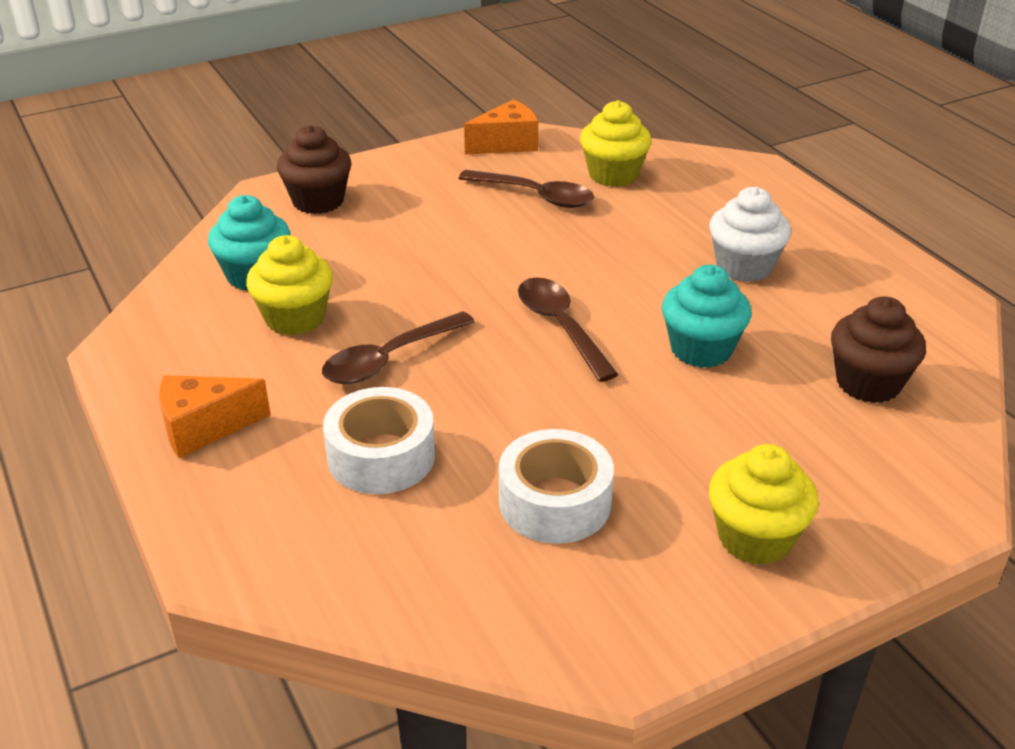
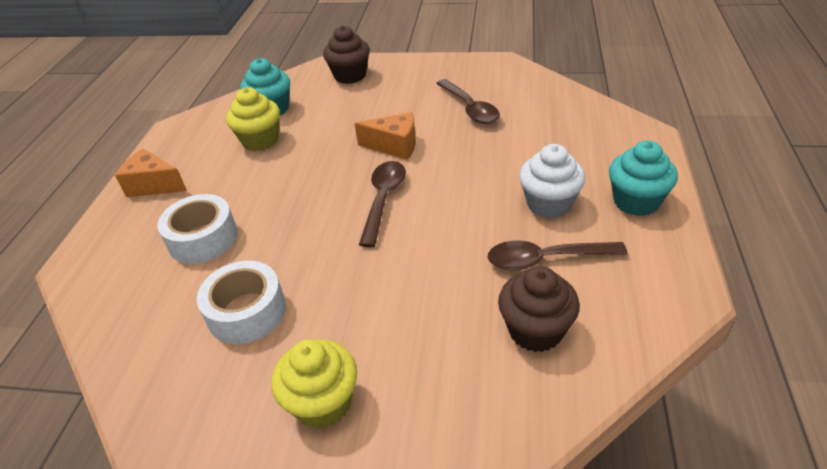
camera: 40 degrees right, 5 degrees up
brown spoon [322,311,475,384] -> brown spoon moved to [488,240,627,270]
orange cheese [464,99,538,154] -> orange cheese moved to [354,112,416,160]
yellow cupcake [580,100,651,187] -> none
turquoise cupcake [662,265,751,368] -> turquoise cupcake moved to [609,141,678,216]

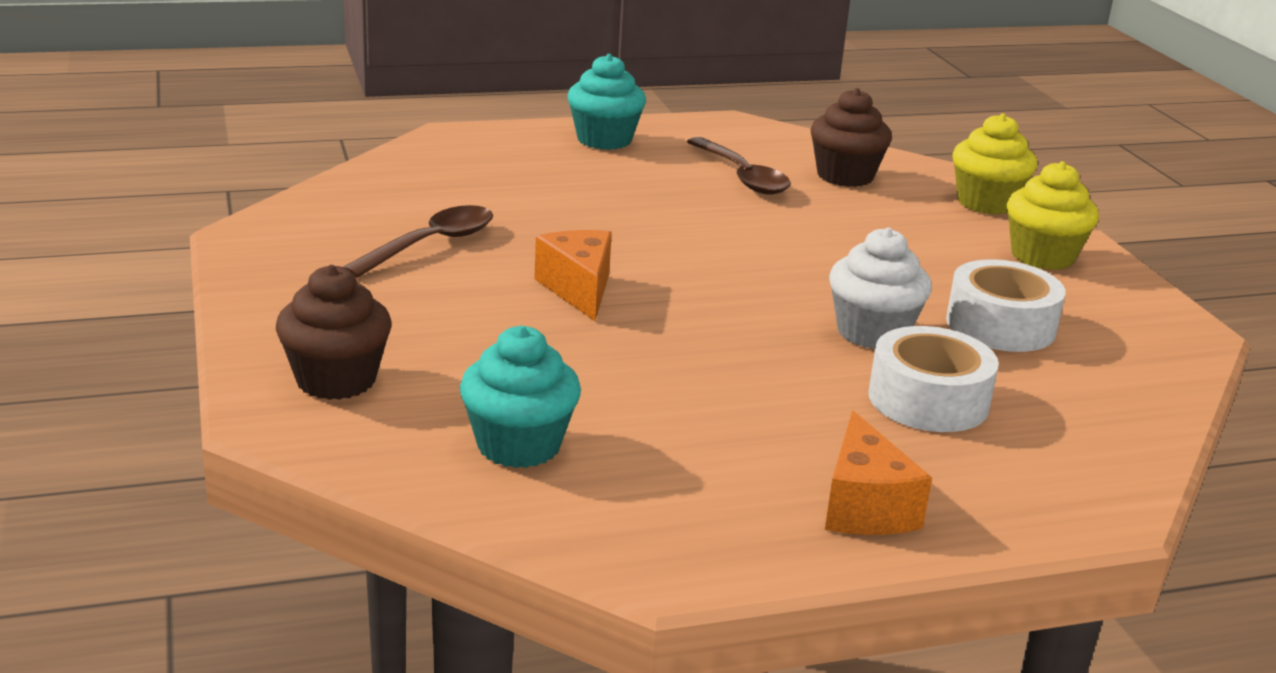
camera: 120 degrees left, 15 degrees down
yellow cupcake [226,88,280,151] -> yellow cupcake moved to [952,113,1037,215]
brown spoon [359,161,406,247] -> none
white cupcake [519,144,585,218] -> white cupcake moved to [829,227,932,349]

